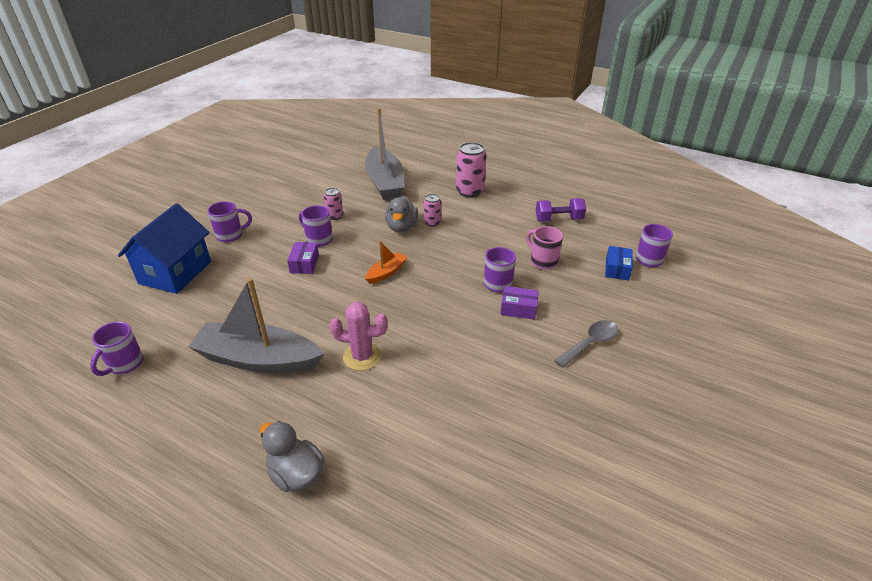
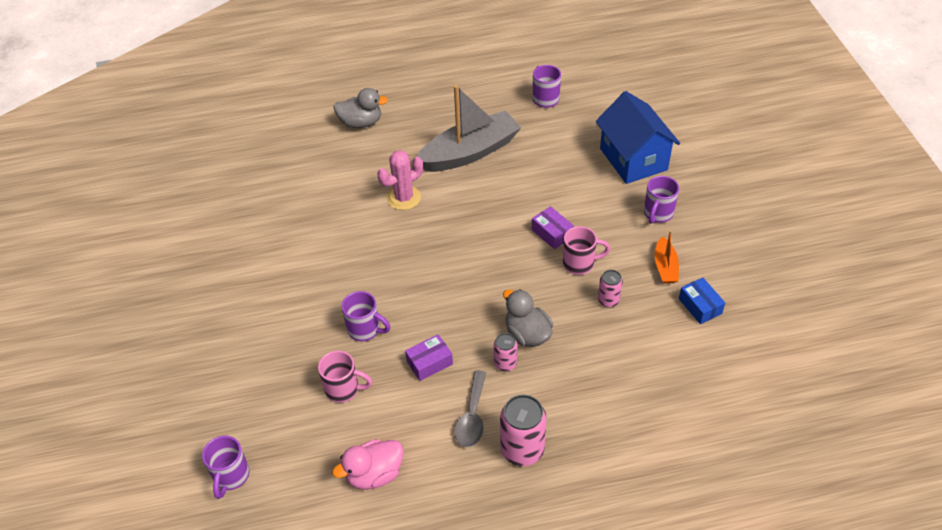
camera: 140 degrees right, 10 degrees up
purple mug [299,205,333,247] -> pink mug [563,226,610,275]
grey boat [365,108,405,200] -> none
orange boat [365,241,408,284] -> orange boat moved to [655,230,679,284]
purple box [500,286,539,320] -> purple box moved to [405,334,453,381]
purple dumbbell [536,198,586,222] -> pink duck [332,439,404,490]
grey spoon [554,320,618,368] -> grey spoon moved to [454,370,486,447]
blue box [605,246,633,280] -> blue box moved to [679,278,725,324]

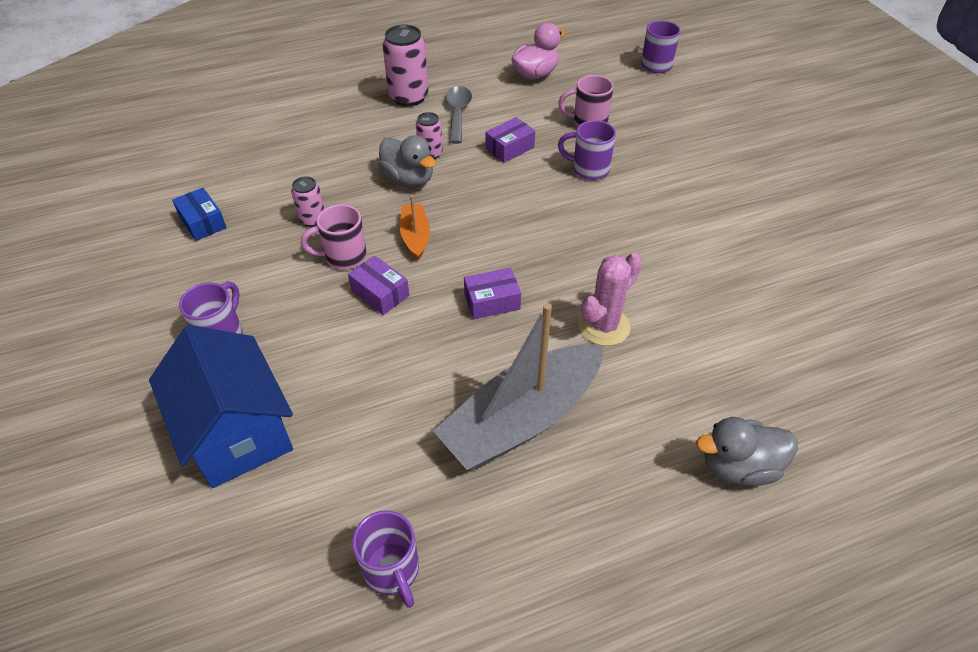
camera: 170 degrees right, 0 degrees up
orange boat [655,230,679,284] -> orange boat moved to [400,195,430,260]
none -> purple box [464,268,521,319]

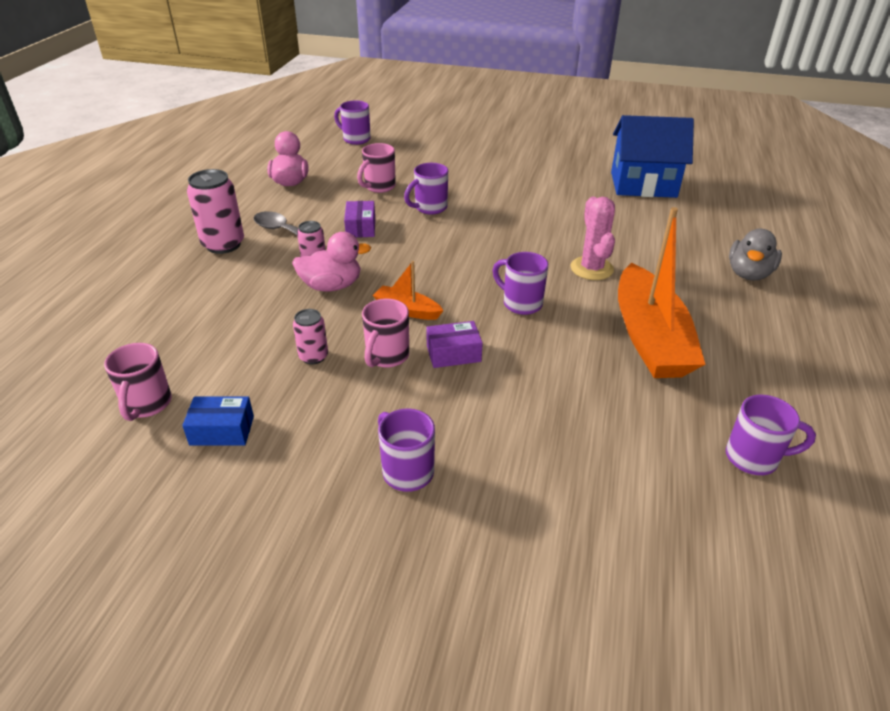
camera: 55 degrees left, 10 degrees down
blue house [149,325,293,488] -> blue house moved to [611,115,694,198]
grey duck [378,135,436,187] -> pink duck [292,232,371,292]
grey boat [433,303,604,470] -> orange boat [618,207,706,378]
purple box [464,268,521,319] -> purple mug [493,252,548,315]
none -> pink mug [104,343,172,421]

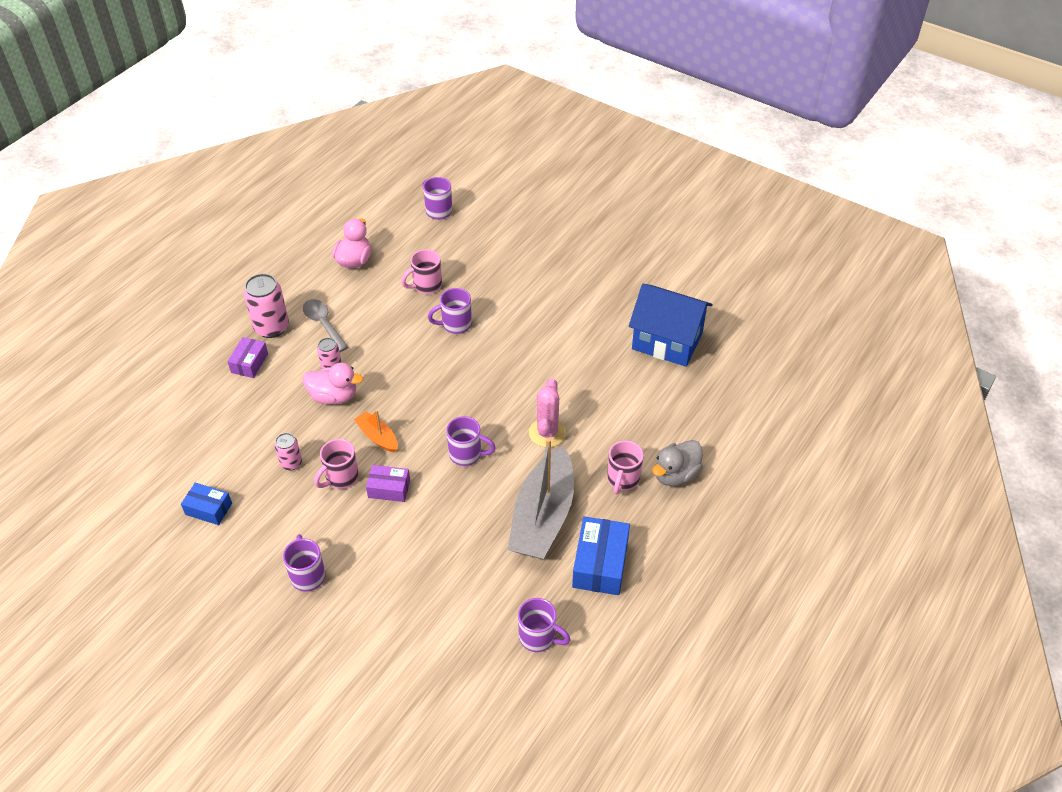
camera: 20 degrees right, 10 degrees up
pink mug [104,343,172,421] -> pink mug moved to [607,440,644,495]
purple box [344,201,375,237] -> purple box moved to [227,337,268,378]
purple mug [493,252,548,315] -> purple mug turned 135 degrees clockwise [446,416,496,466]
orange boat [618,207,706,378] -> grey boat [508,438,574,559]
none -> blue box [572,516,630,595]

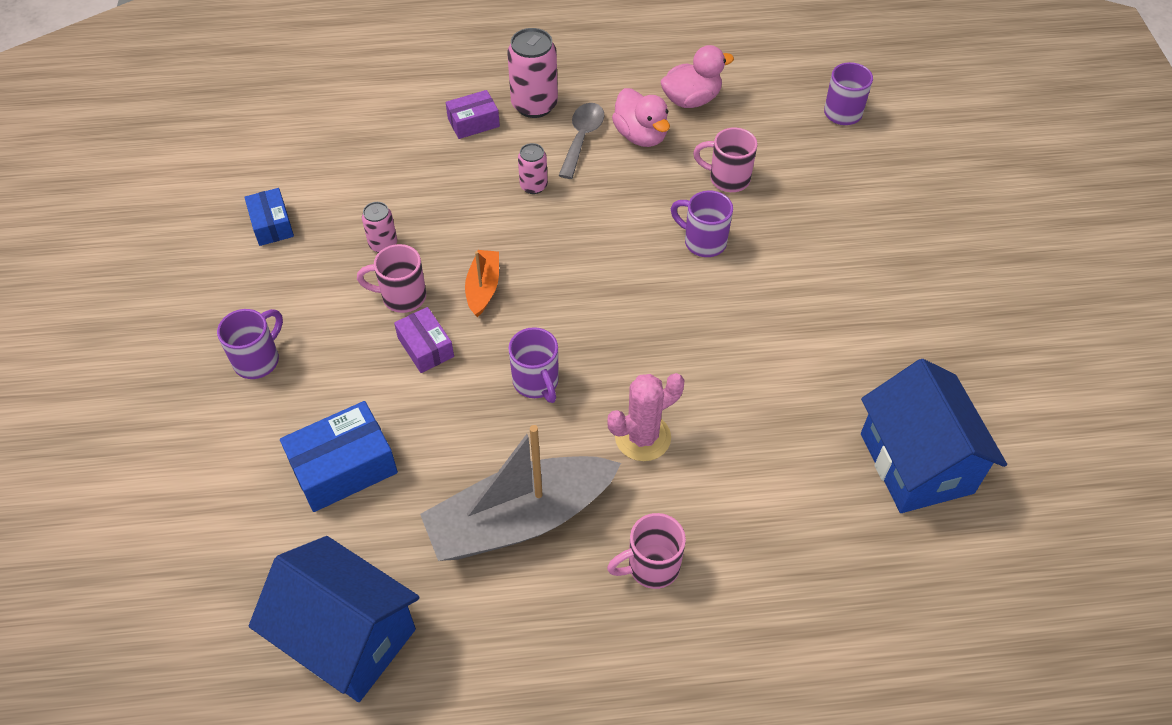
camera: 50 degrees right, 5 degrees up
pink duck [303,363,363,405] -> pink duck moved to [612,88,670,147]
purple mug [518,598,570,652] -> blue house [249,536,419,702]
blue box [572,516,630,595] -> blue box moved to [280,401,398,512]
grey duck [652,440,703,486] -> none

